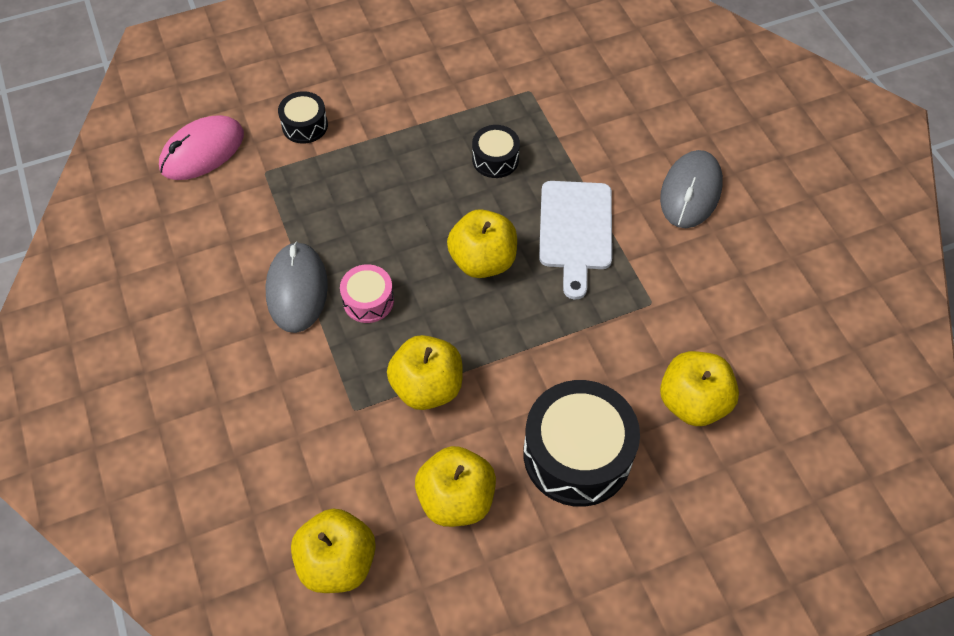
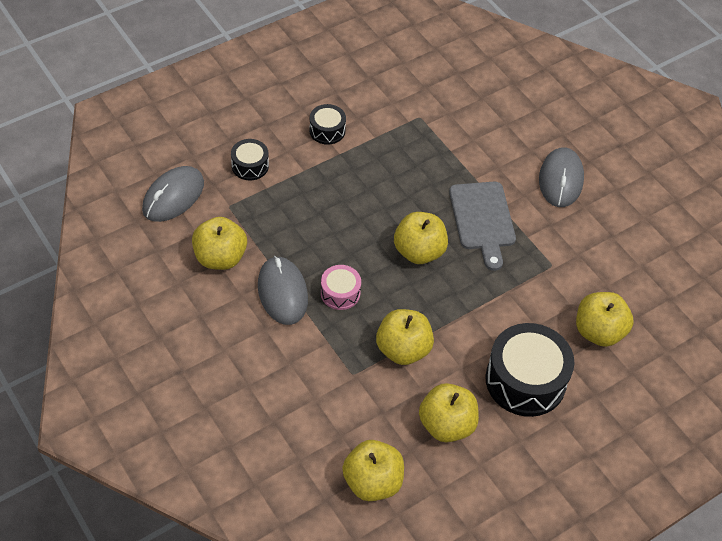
camera: 15 degrees left, 5 degrees down
pink mouse [159,115,244,180] -> grey mouse [142,166,204,222]
black drum [472,125,520,178] -> black drum moved to [309,104,346,145]
white cutting board [539,181,612,300] -> grey cutting board [449,182,516,271]
none -> yellow apple [192,217,247,270]

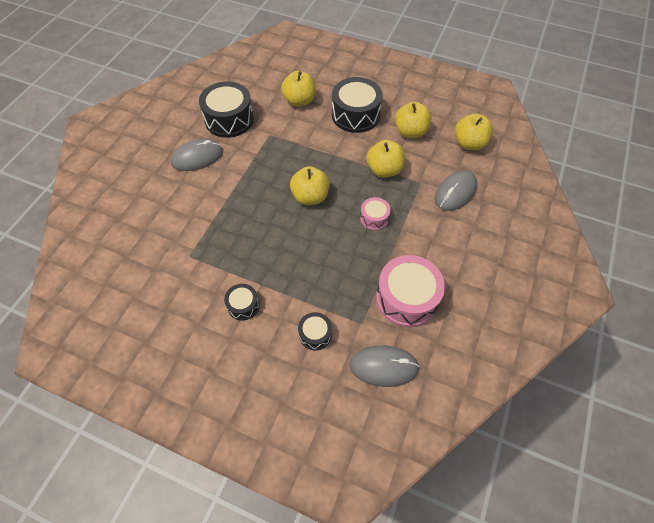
camera: 120 degrees left, 5 degrees up
yellow apple [192,217,247,270] -> pink drum [376,255,445,327]
grey mouse [258,256,308,325] -> grey mouse moved to [435,170,478,211]
grey cutting board [449,182,516,271] -> none
none -> black drum [199,81,254,138]

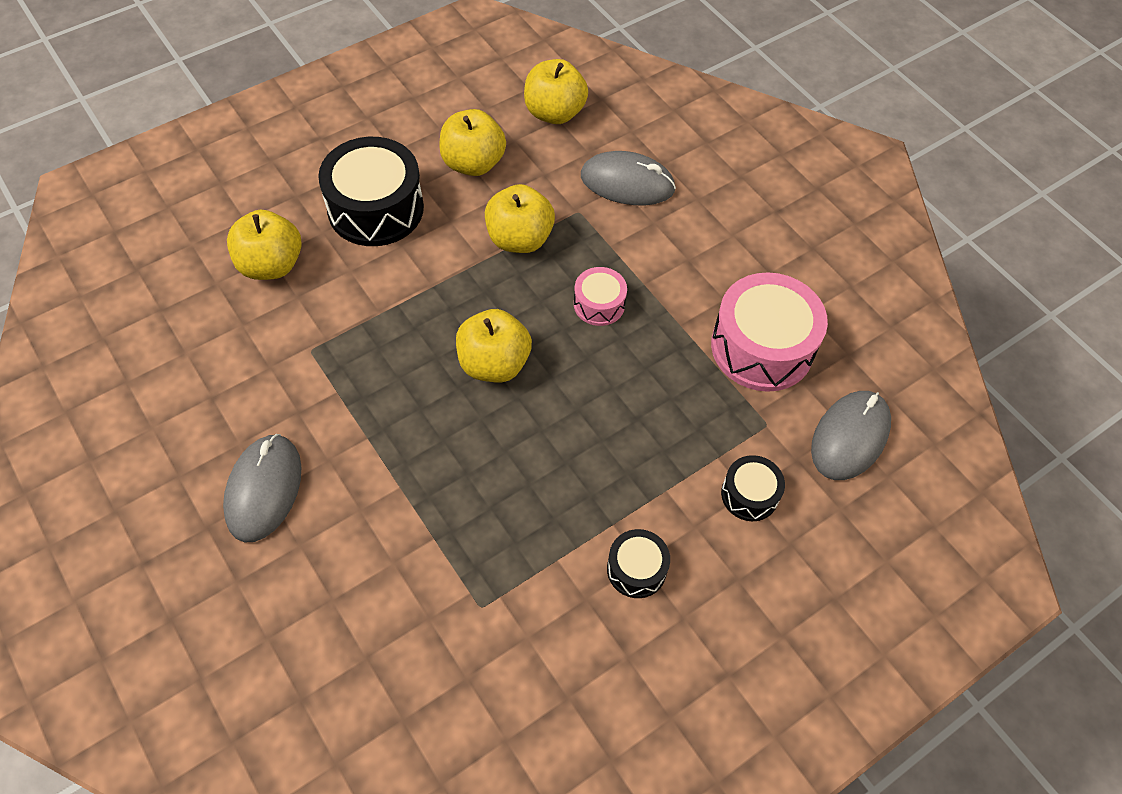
camera: 60 degrees left, 0 degrees up
black drum [199,81,254,138] -> none
grey mouse [435,170,478,211] -> grey mouse turned 60 degrees counterclockwise [581,151,676,206]

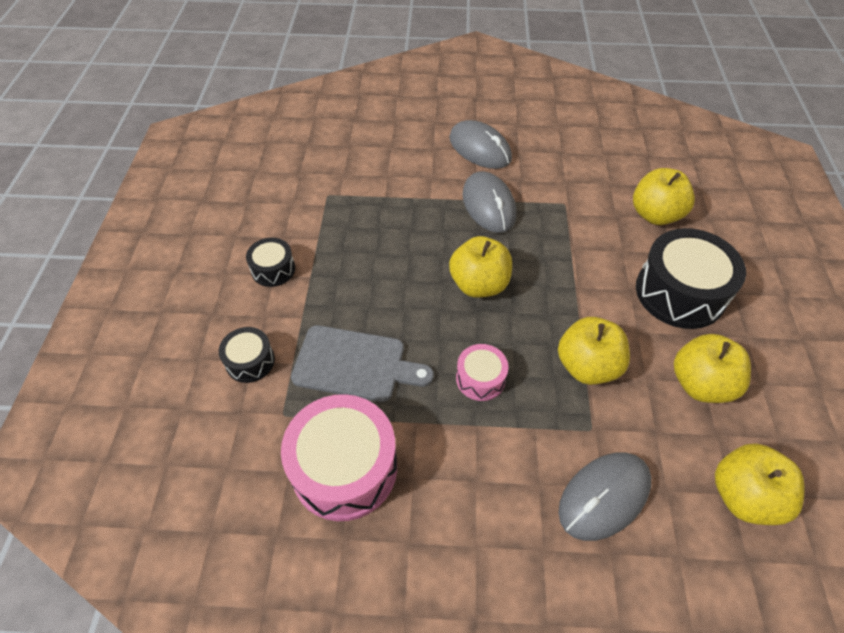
camera: 130 degrees right, 5 degrees down
grey mouse [811,391,891,480] -> grey mouse moved to [462,171,516,233]
none -> grey cutting board [291,325,434,402]

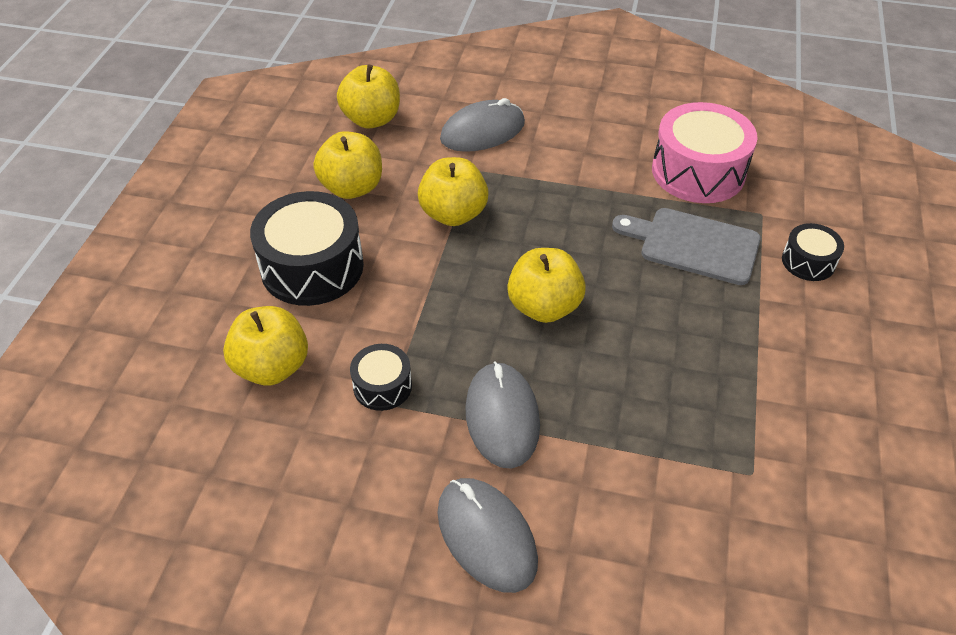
camera: 170 degrees left, 5 degrees down
black drum [246,238,295,287] -> black drum moved to [350,344,412,411]
pink drum [456,344,508,401] -> none

